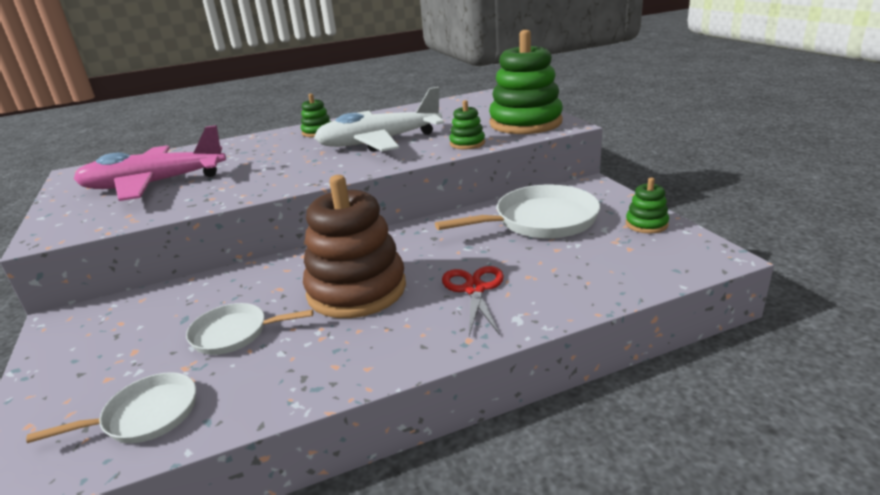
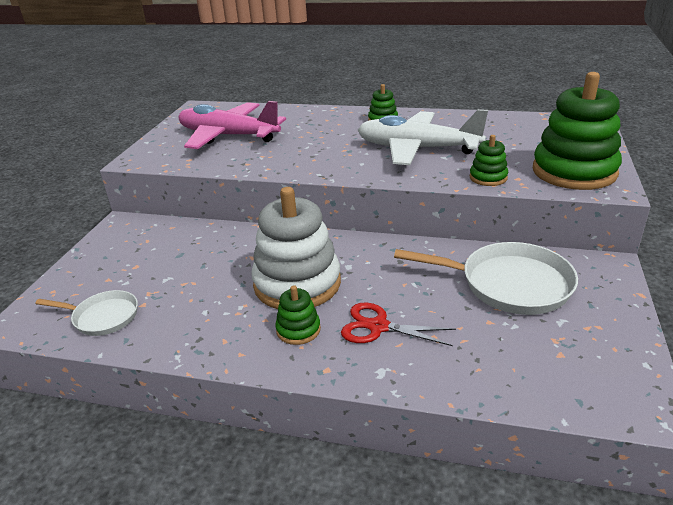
camera: 35 degrees right, 5 degrees up
white pan [186,303,313,355] -> none
brown stacking toy [303,175,406,318] -> white stacking toy [251,187,341,309]
red scissors [442,266,504,336] -> red scissors turned 105 degrees counterclockwise [341,303,456,346]
green stacking toy [626,178,669,234] -> green stacking toy moved to [275,285,321,345]

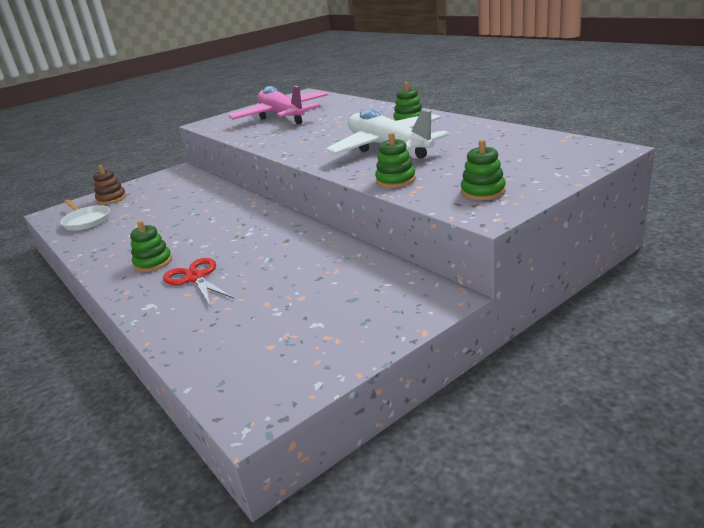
camera: 40 degrees right, 5 degrees down
white stacking toy [251,187,341,309] -> none
white pan [394,242,578,315] -> none
green stacking toy [533,72,622,190] -> green stacking toy [461,139,506,200], size x0.46
none -> brown stacking toy [93,165,126,205]

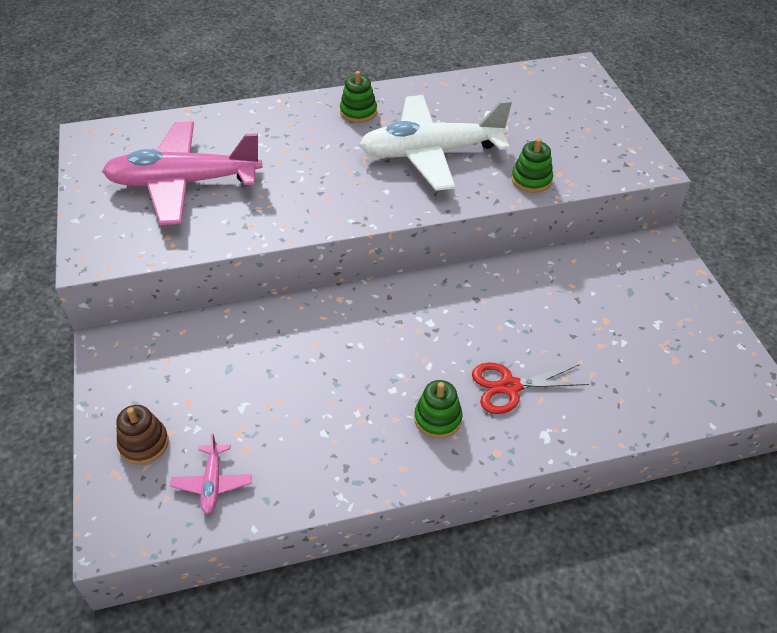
camera: 70 degrees left, 20 degrees up
white pan [60,199,110,231] -> pink plane [170,433,252,514]
green stacking toy [461,139,506,200] -> none

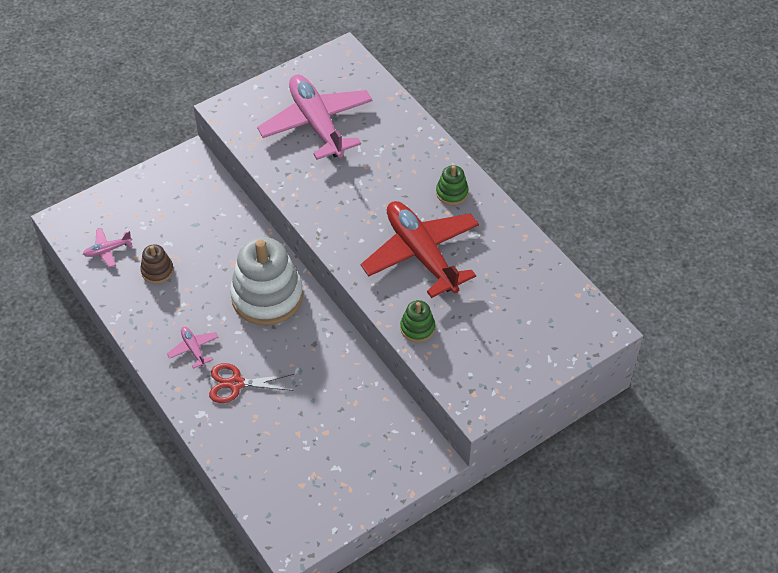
camera: 70 degrees right, 5 degrees up
brown stacking toy [117,405,169,465] -> brown stacking toy moved to [140,244,174,284]
white plane [359,95,512,191] -> red plane [361,201,479,298]
green stacking toy [414,380,463,439] -> pink plane [167,326,218,369]
red scissors [472,362,589,414] -> red scissors turned 60 degrees counterclockwise [209,363,294,403]
none -> white stacking toy [230,237,303,325]

